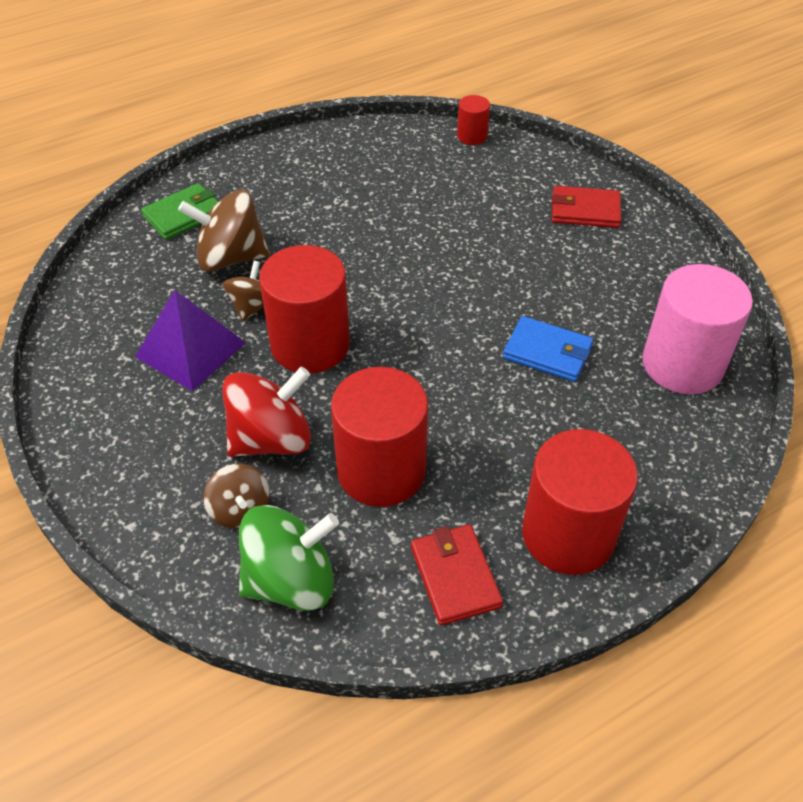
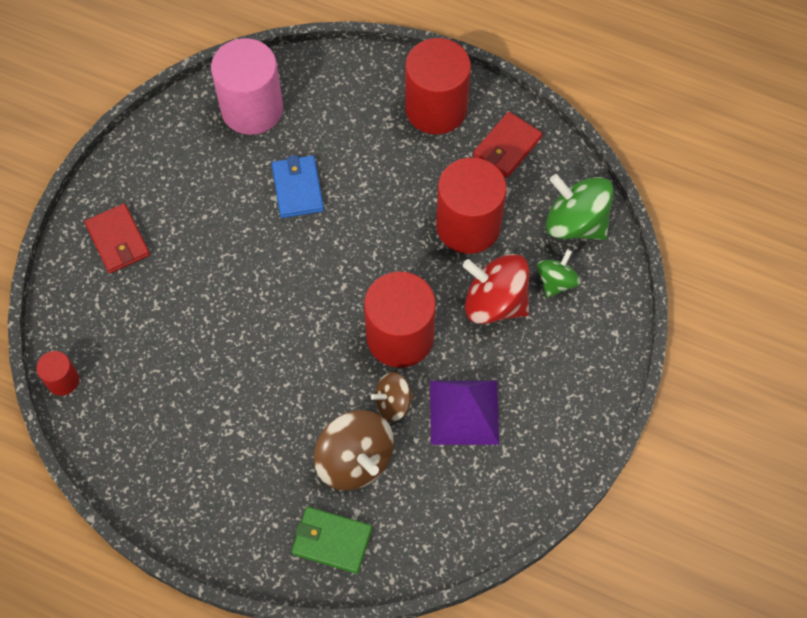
camera: 125 degrees left, 15 degrees up
brown spinning top [203,464,270,528] -> green spinning top [537,249,581,298]

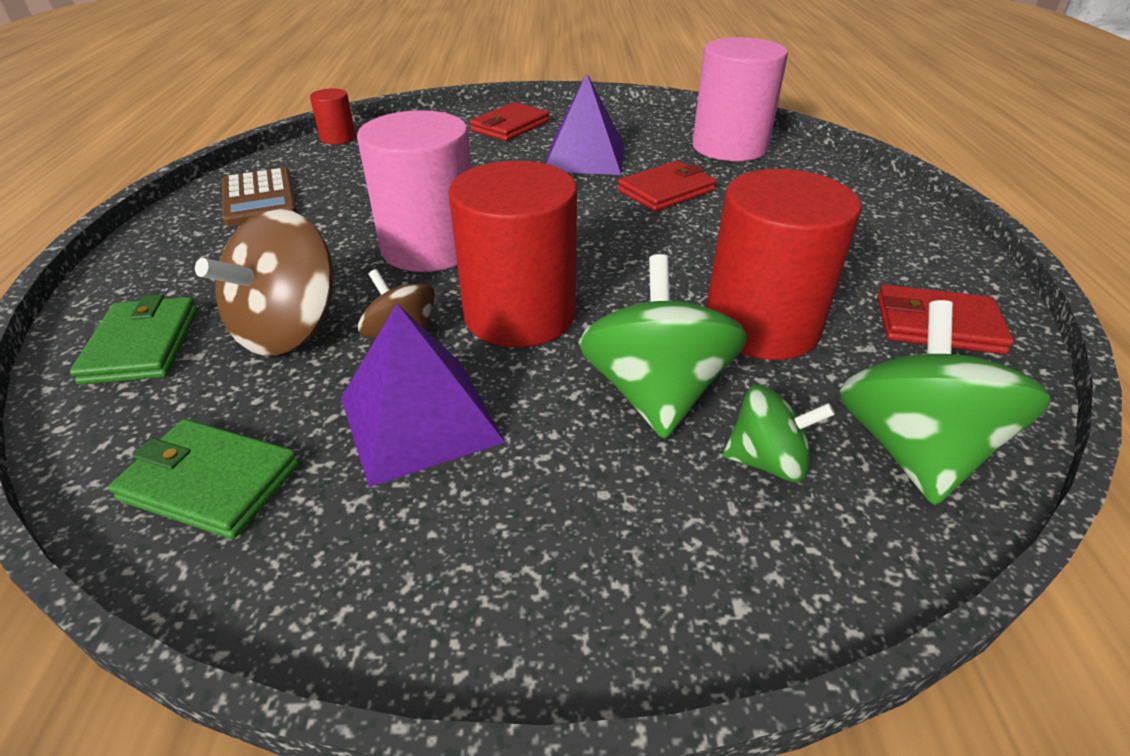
camera: 65 degrees right, 25 degrees down
blue wallet [272,155,324,218] -> red wallet [618,161,716,212]
red cylinder [405,38,471,134] -> none
red spinning top [463,254,529,324] -> green spinning top [578,254,747,439]
none -> green wallet [108,419,299,539]
none -> brown calculator [222,167,297,226]
none -> pink cylinder [357,110,472,272]
none -> purple pyramid [545,73,624,175]

